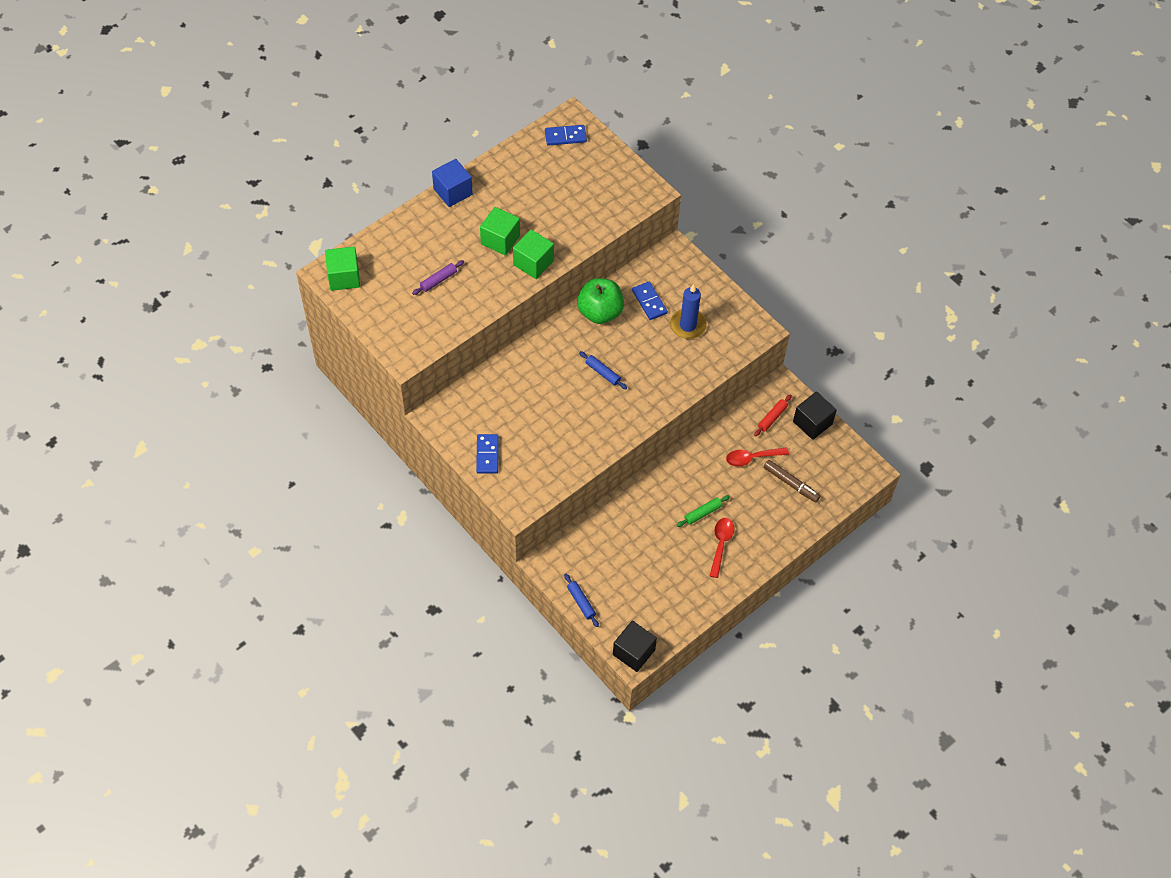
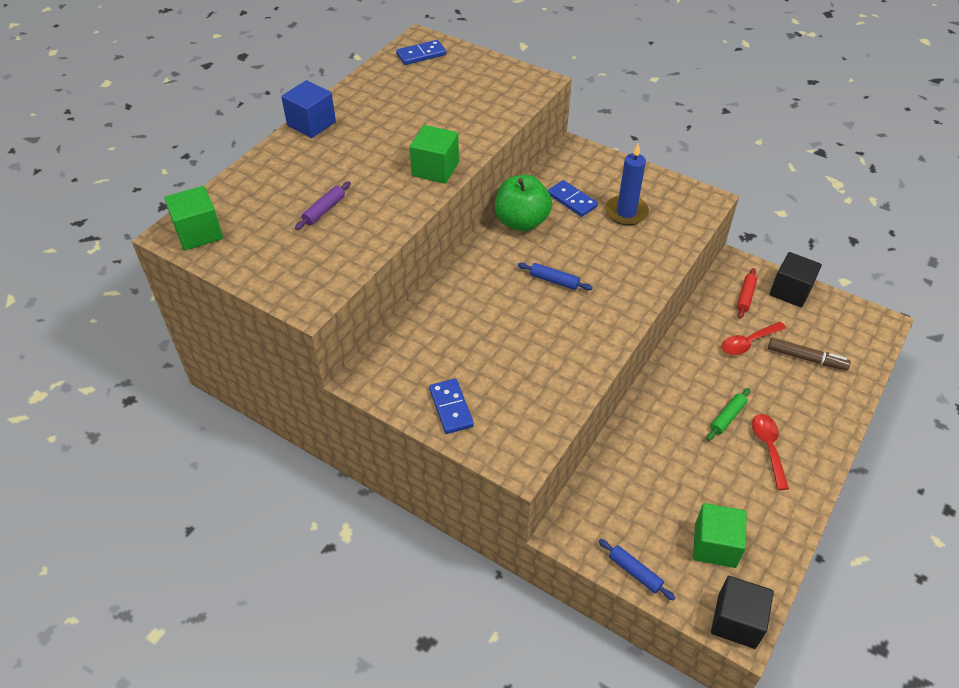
camera: 15 degrees left, 10 degrees down
green cube [480,207,520,255] -> green cube moved to [693,503,747,568]

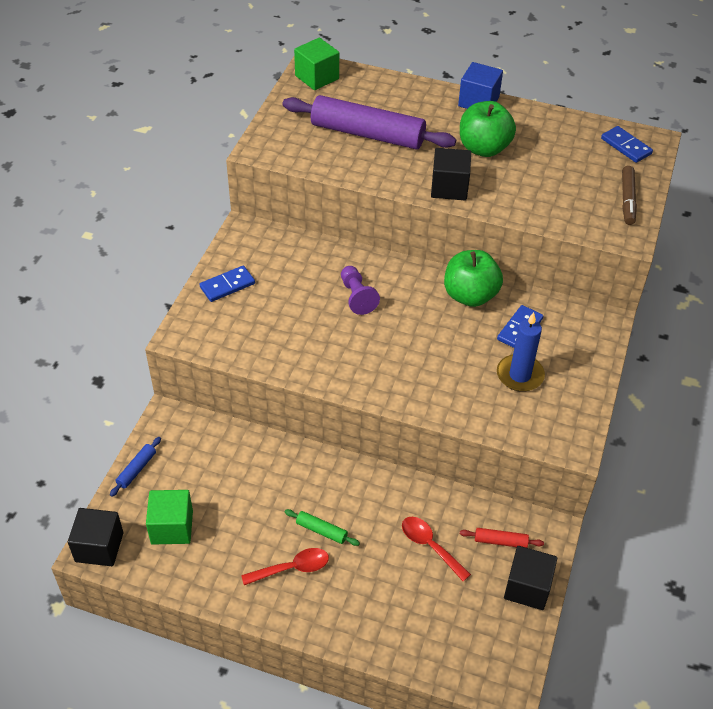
camera: 75 degrees right, 0 degrees up
purple rolling pin [295,181,351,230] -> purple rolling pin [283,95,456,149], size x2.49
green cube [410,125,459,184] -> black cube [431,148,471,200]
blue rolling pin [518,263,593,290] -> none
brown marker [768,338,851,370] -> brown marker moved to [622,166,637,225]
none -> purple pawn [341,266,380,315]
none -> green apple [460,101,516,157]

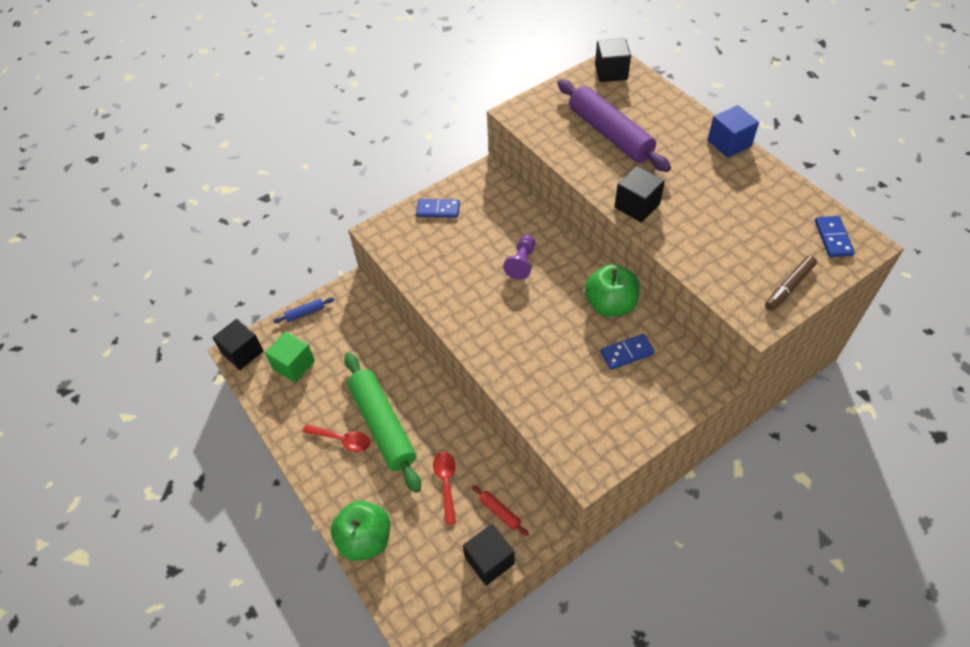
camera: 40 degrees right, 5 degrees up
green rolling pin [284,509,360,546] -> green rolling pin [344,353,421,493], size x2.49
green cube [294,38,339,90] -> black cube [595,38,631,82]
green apple [460,101,516,157] -> green apple moved to [331,501,390,561]
blue candle [497,312,545,392] -> none

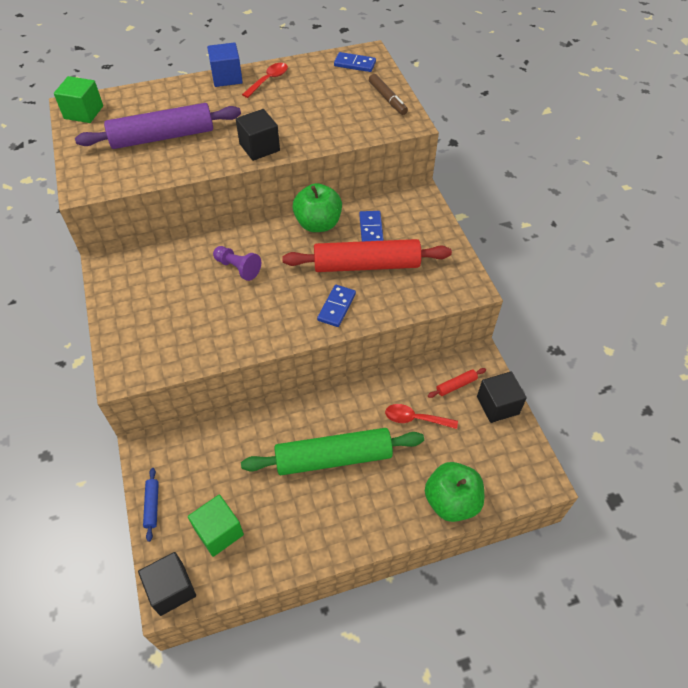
camera: 75 degrees left, 0 degrees up
red spoon [303,424,370,452] -> red spoon moved to [242,63,288,98]
blue domino [416,199,460,218] -> blue domino moved to [317,285,356,327]
black cube [595,38,631,82] -> green cube [54,76,103,123]
none -> red rolling pin [282,239,452,272]

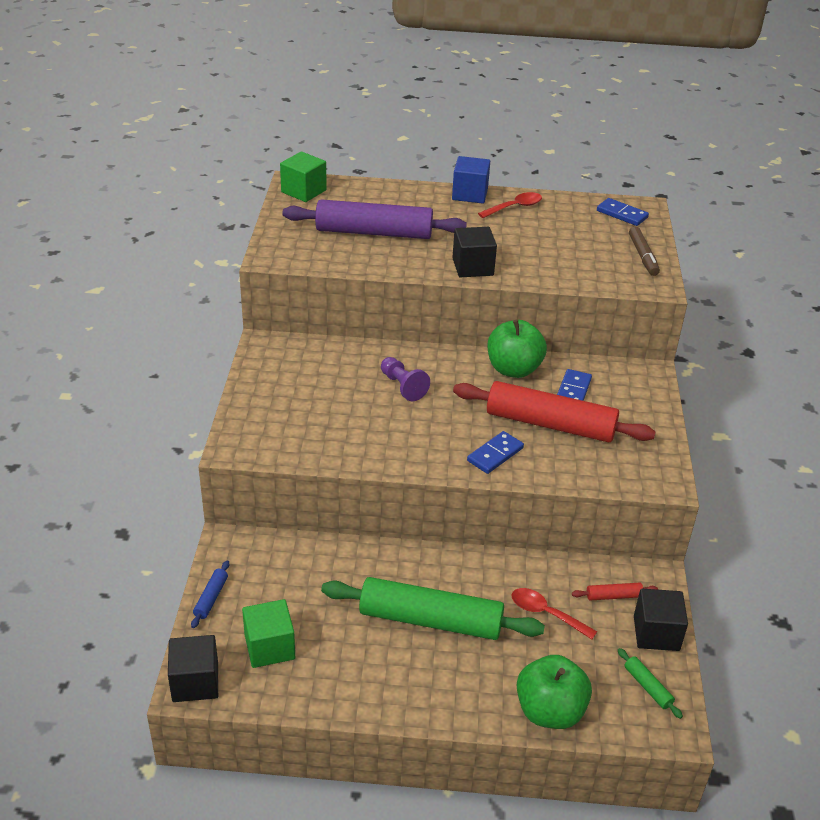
camera: 20 degrees right, 15 degrees down
none -> green rolling pin [618,648,683,719]

